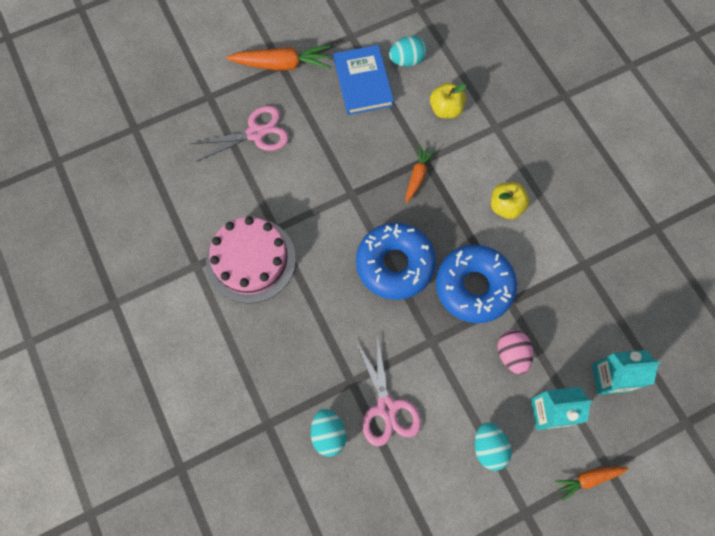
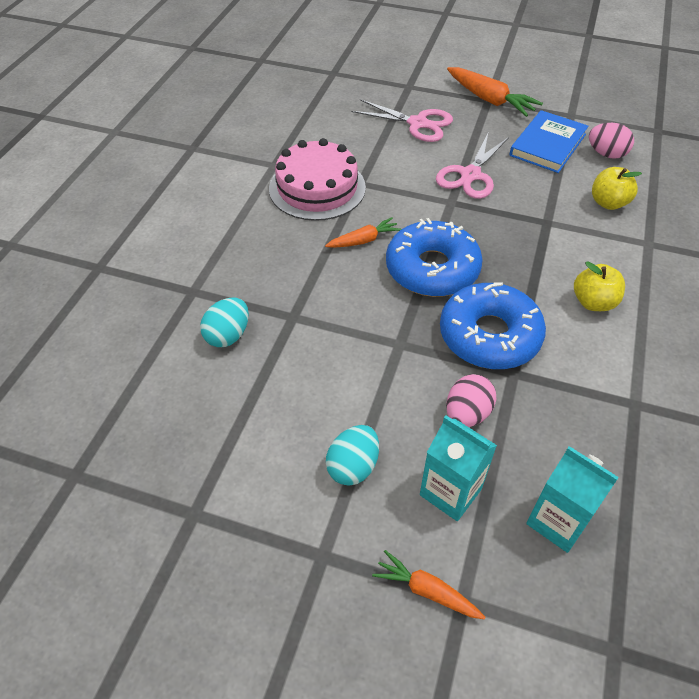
camera: 45 degrees right, 20 degrees down
pink scissors [355,335,421,446] -> pink scissors moved to [436,134,509,199]
turquoise egg [389,36,427,67] -> pink egg [589,123,634,159]
orange carrot [406,145,435,203] -> orange carrot moved to [325,217,401,248]

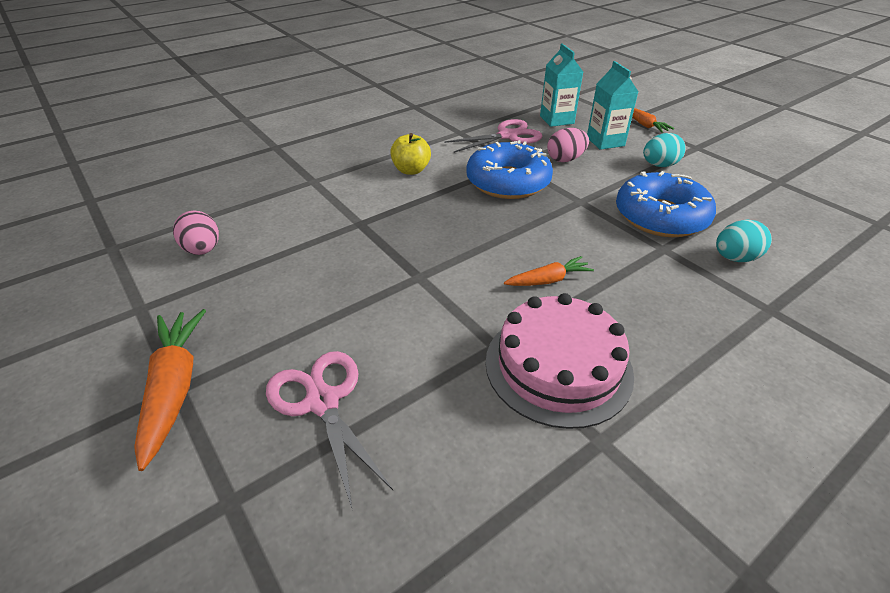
camera: 145 degrees left, 10 degrees down
orange carrot [325,217,401,248] -> orange carrot turned 150 degrees clockwise [504,256,594,286]
blue donut [386,218,483,297] -> blue donut moved to [616,171,716,237]
pink scissors [436,134,509,199] -> pink scissors moved to [444,119,543,153]
blue book [509,110,589,173] -> none
yellow apple [592,167,642,210] -> none

